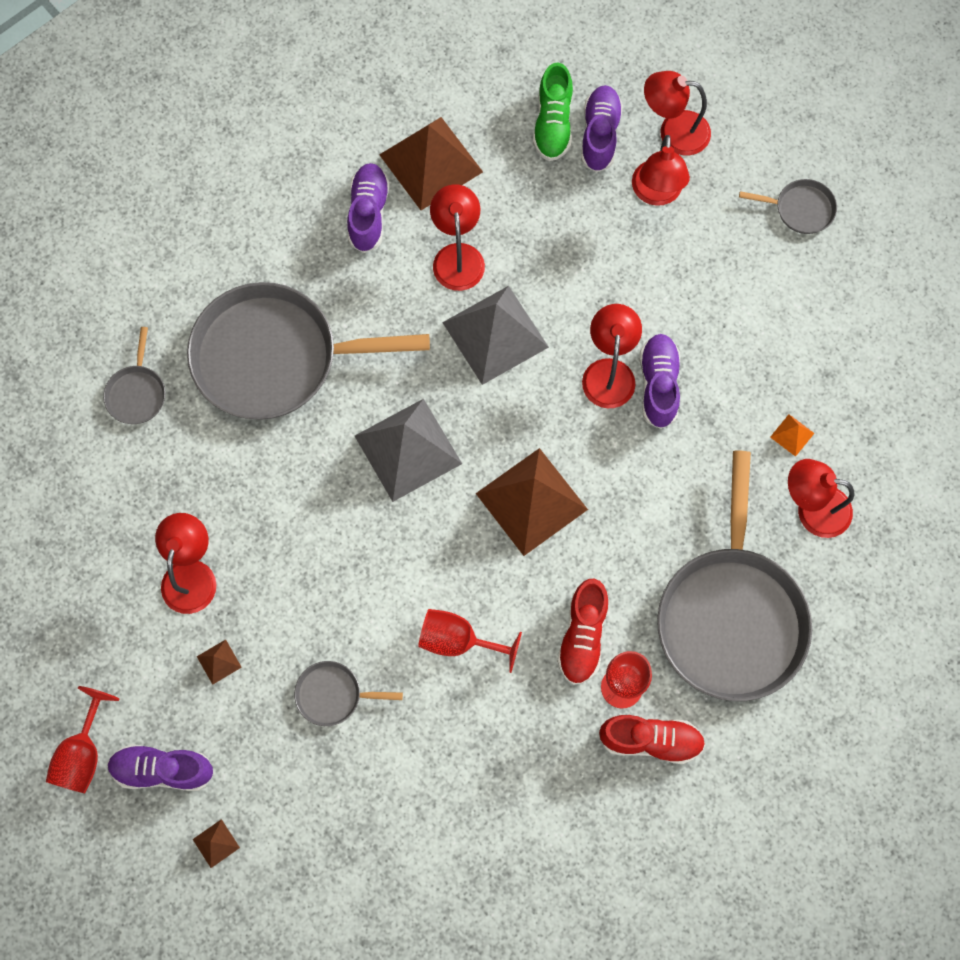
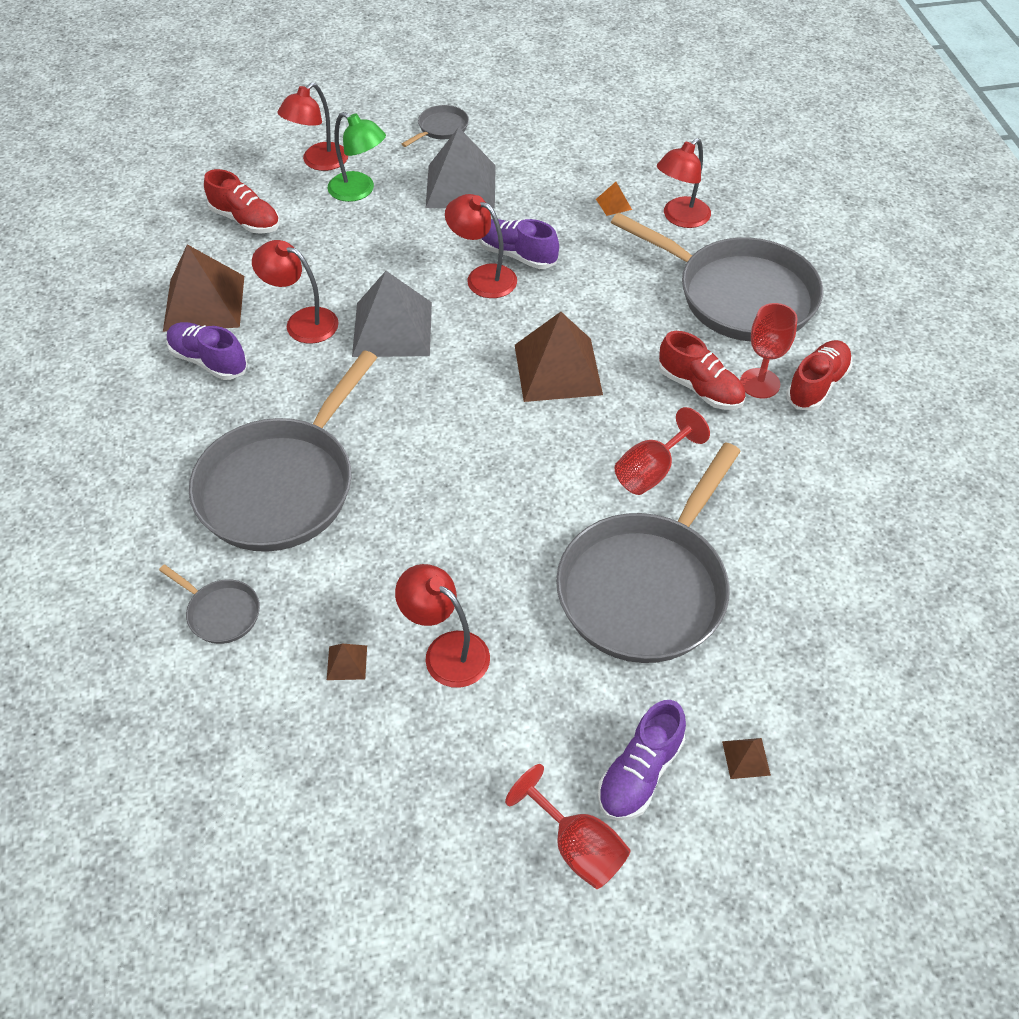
camera: 60 degrees left, 20 degrees down
brown pyramid [197,639,242,685] -> brown pyramid moved to [327,644,367,680]
grey pan [294,661,403,726] -> grey pan [556,442,741,663], size x2.37
grey pyramid [355,399,462,502] -> grey pyramid moved to [426,127,496,208]
green shoe [533,63,573,161] -> red shoe [204,169,280,234]
purple shoe [581,85,623,173] -> none
red lamp [632,135,690,206] -> green lamp [328,112,386,202]

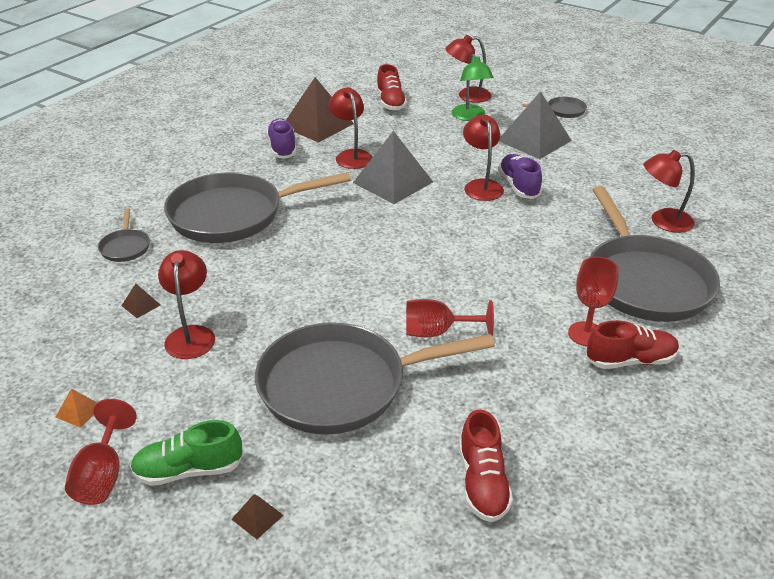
camera: 45 degrees right, 15 degrees down
brown pyramid [515,312,603,402] -> none
orange pyramid [596,182,632,216] -> orange pyramid moved to [55,388,97,428]
purple shoe [598,700,686,821] -> green shoe [130,420,243,486]
red shoe [659,331,746,410] -> red shoe moved to [459,409,513,522]

